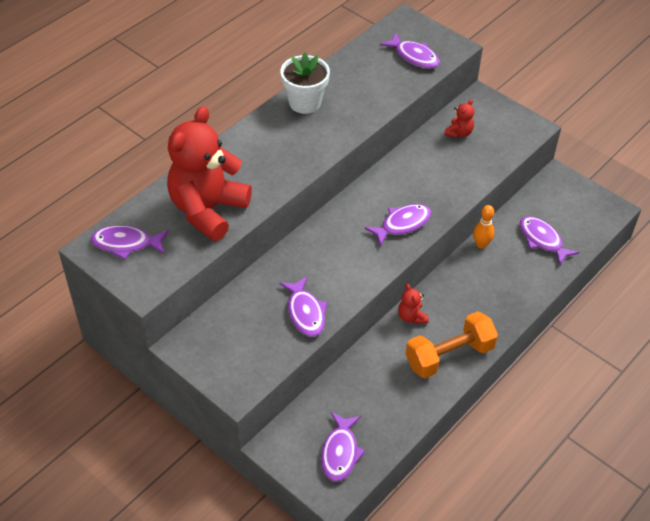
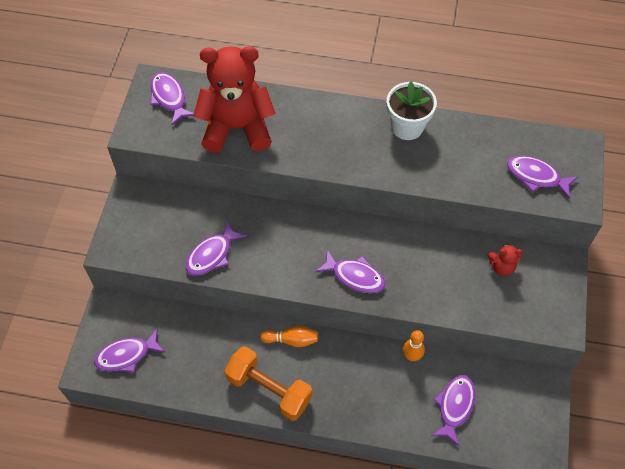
camera: 60 degrees right, 10 degrees up
purple fish [380,33,440,69] -> purple fish turned 105 degrees clockwise [507,156,578,199]
red teddy bear [398,284,429,324] -> orange bowling pin [261,326,318,347]

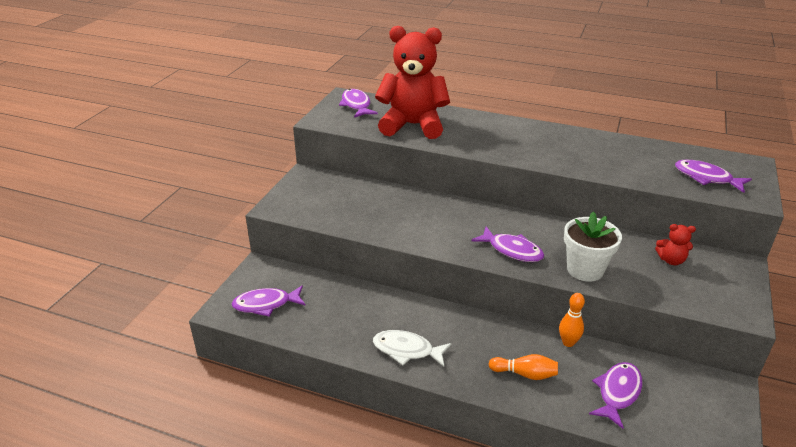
camera: 10 degrees right, 25 degrees down
purple fish [185,221,247,275] -> none
orange dumbbell [224,346,312,421] -> white fish [373,330,451,367]
orange bowling pin [261,326,318,347] -> orange bowling pin moved to [489,354,558,380]
white flower pot [387,82,437,140] -> white flower pot moved to [564,212,622,282]

